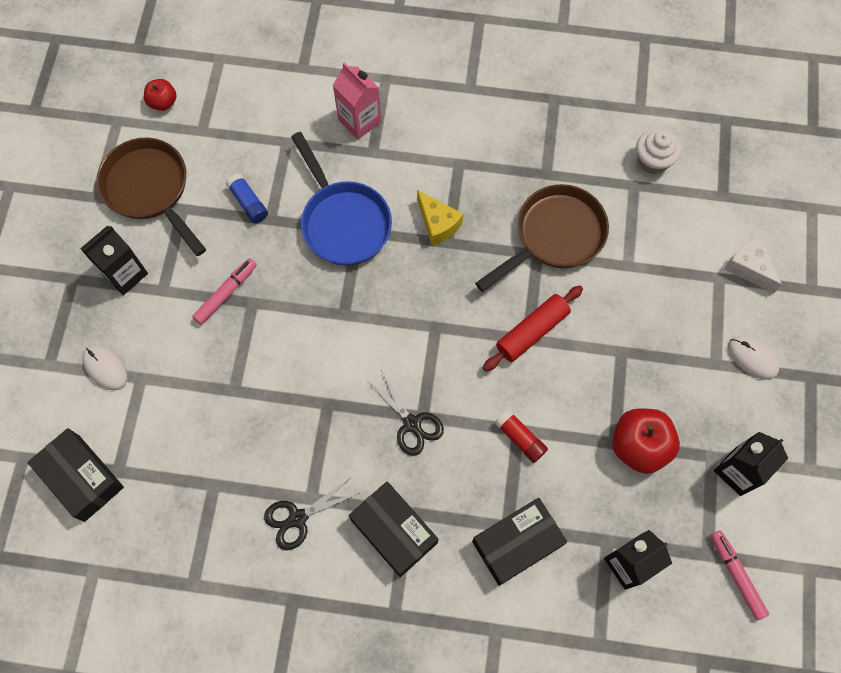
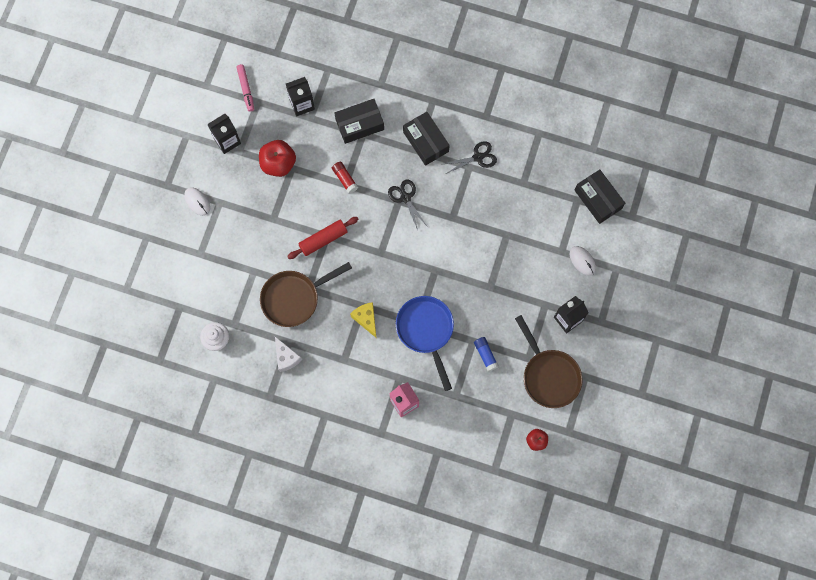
camera: 170 degrees left, 5 degrees up
pink marker [192,258,257,325] -> none
white cheese [724,237,782,293] -> white cheese moved to [275,337,302,372]

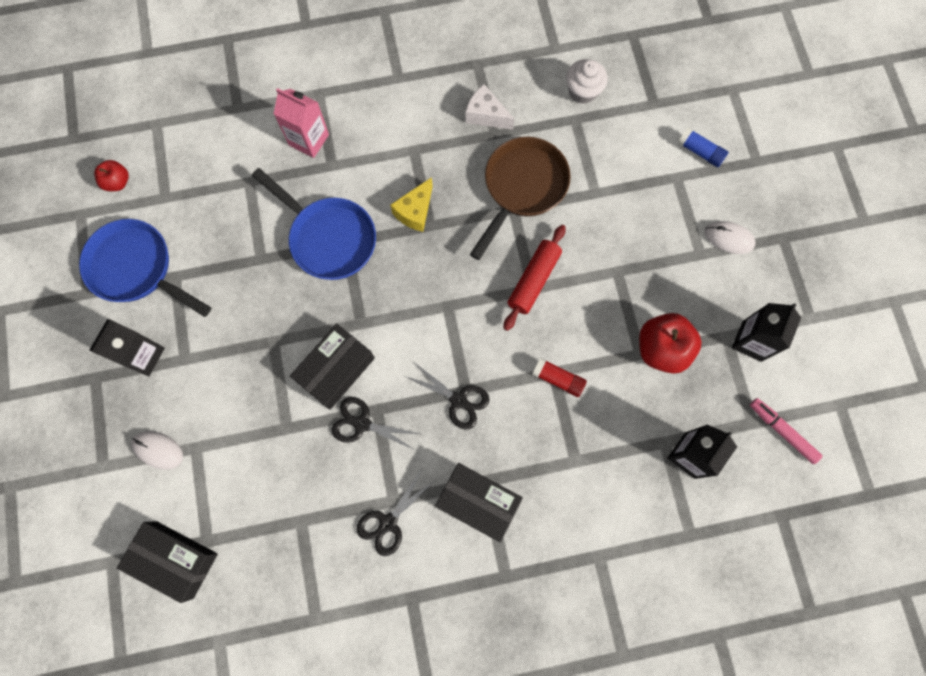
camera: 150 degrees right, 0 degrees up
black box [335,99,384,144] -> black box moved to [290,323,375,410]
yellow cheese [350,302,377,338] -> yellow cheese turned 90 degrees clockwise [390,177,433,232]
blue glue stick [474,337,499,372] -> blue glue stick moved to [678,128,729,167]
brown pan [515,315,583,408] -> blue pan [79,219,211,317]
none -> black scissors [332,397,419,450]

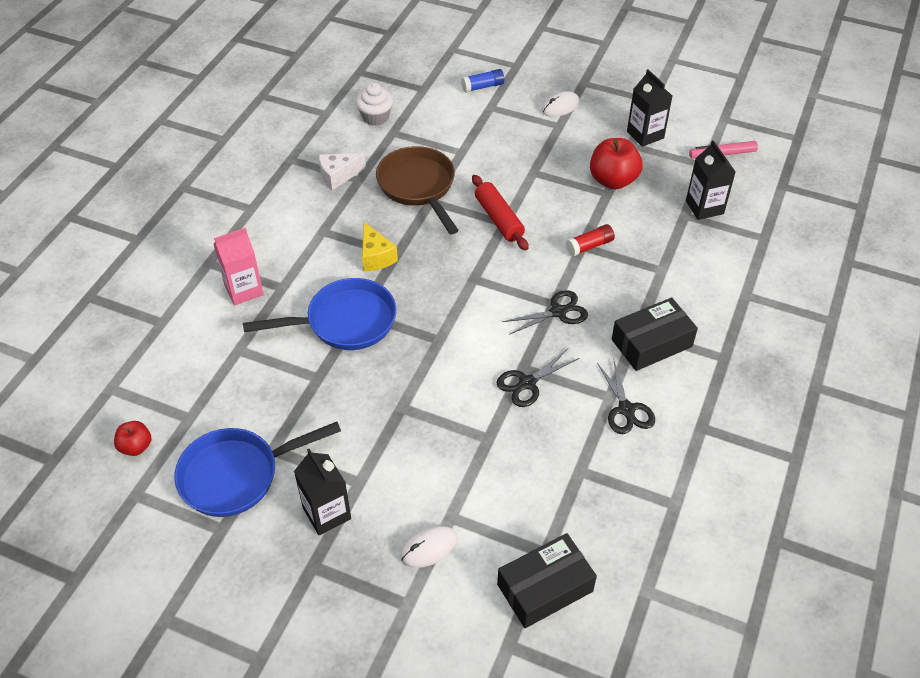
camera: 55 degrees left, 25 degrees down
black box [290,323,375,410] -> none

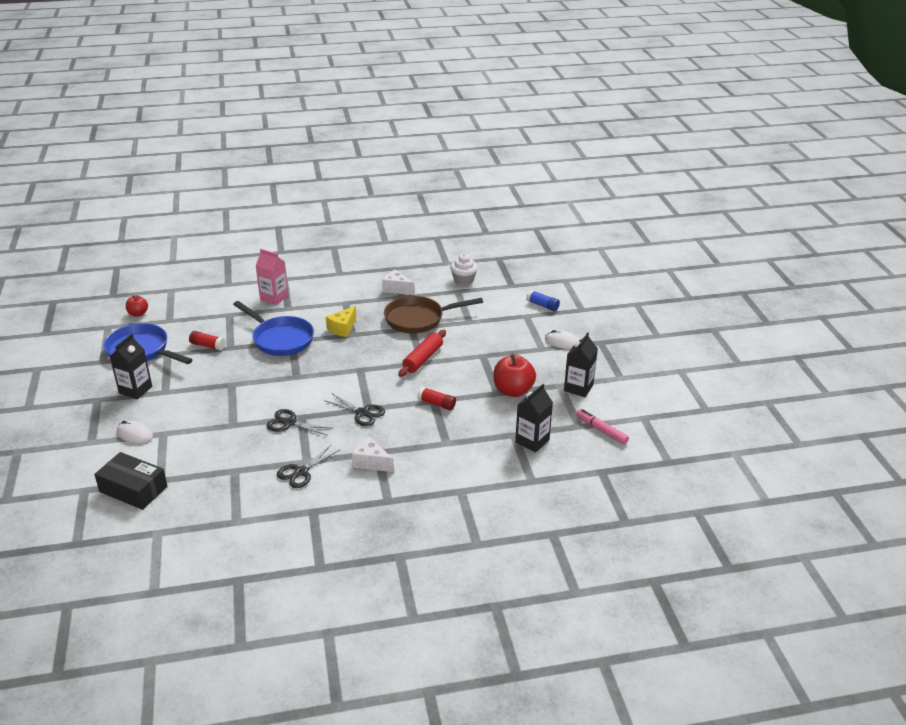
camera: 55 degrees right, 15 degrees down
brown pan [376,146,459,234] -> brown pan turned 135 degrees counterclockwise [384,296,483,334]
black box [612,298,698,371] -> white cheese [352,437,394,472]
none -> red glue stick [189,331,226,350]

